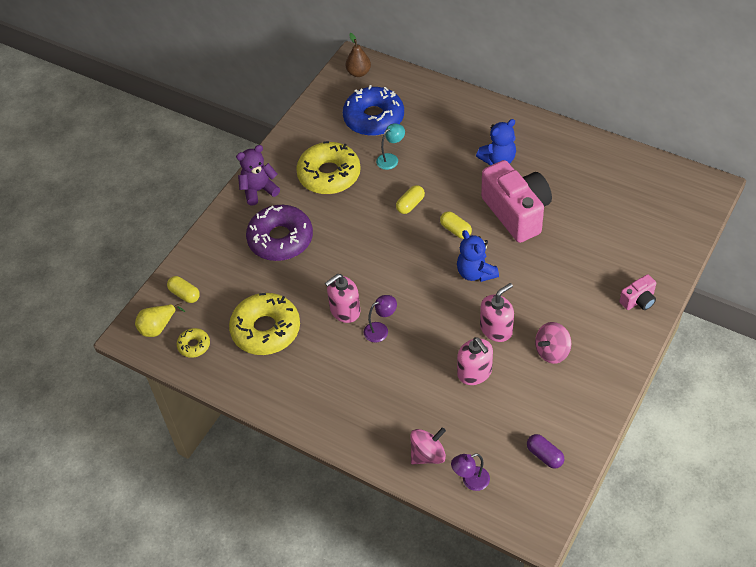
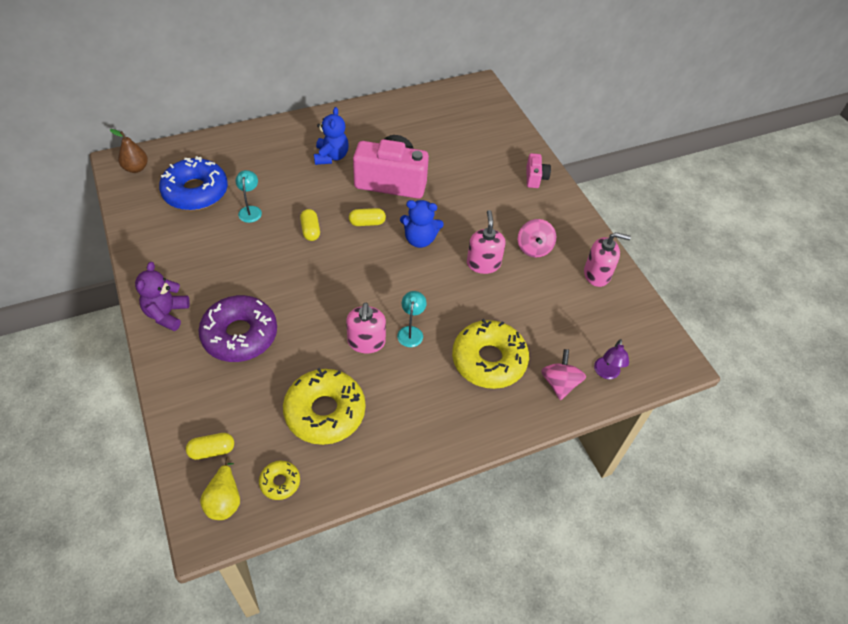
camera: 60 degrees left, 0 degrees up
yellow donut [296,141,361,194] -> yellow donut moved to [452,319,529,389]
purple lamp [364,295,397,343] -> turquoise lamp [397,291,427,347]
pink soap dispenser [457,337,493,385] -> pink soap dispenser moved to [584,232,631,287]
purple capsule [527,434,564,469] -> none

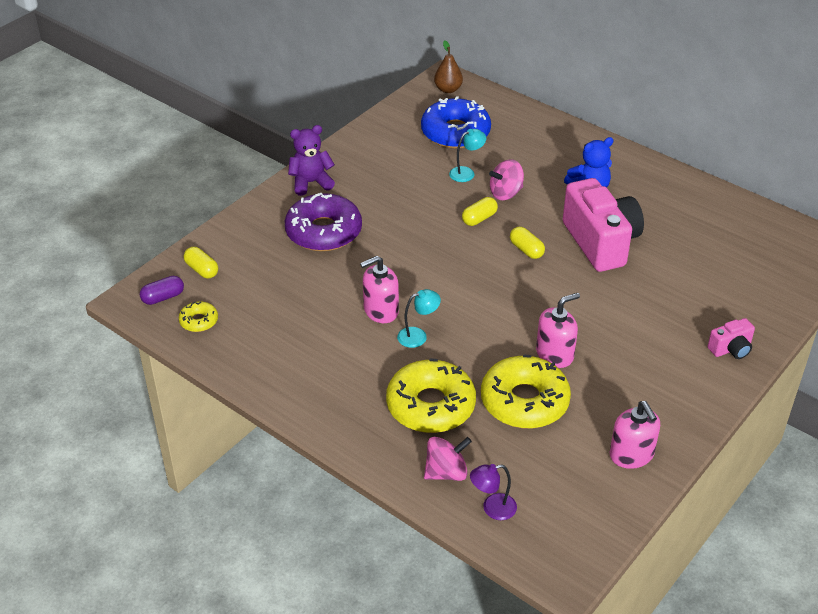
camera: 65 degrees right, 10 degrees down
yellow pear [200,457,240,520] -> purple capsule [140,276,184,305]
yellow donut [283,368,365,445] -> yellow donut moved to [481,354,571,429]
blue teddy bear [400,200,444,248] -> none
pink spinning top [518,219,556,257] -> pink spinning top moved to [489,159,524,200]

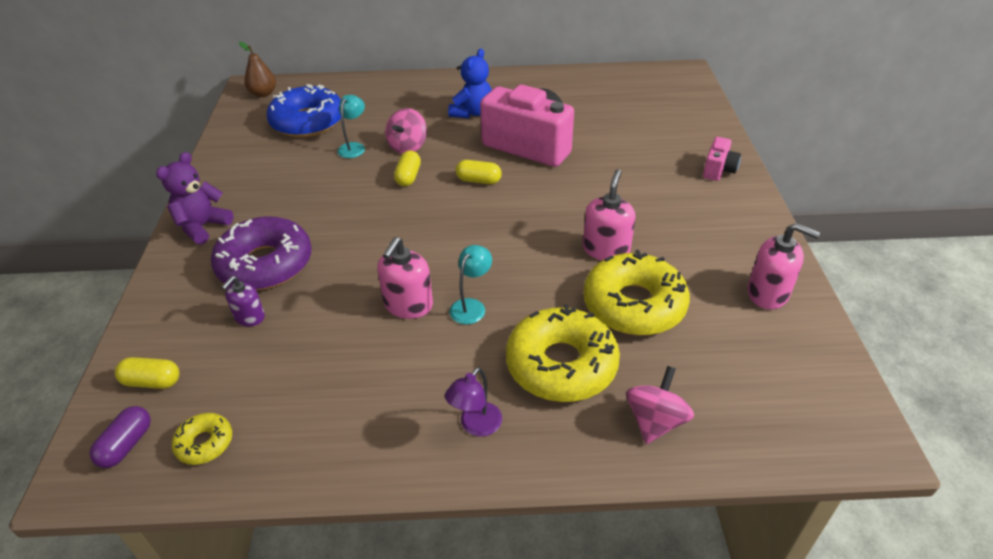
camera: 40 degrees left, 0 degrees up
purple lamp [470,464,517,520] -> purple lamp moved to [445,367,502,437]
none -> purple soap dispenser [222,276,265,326]

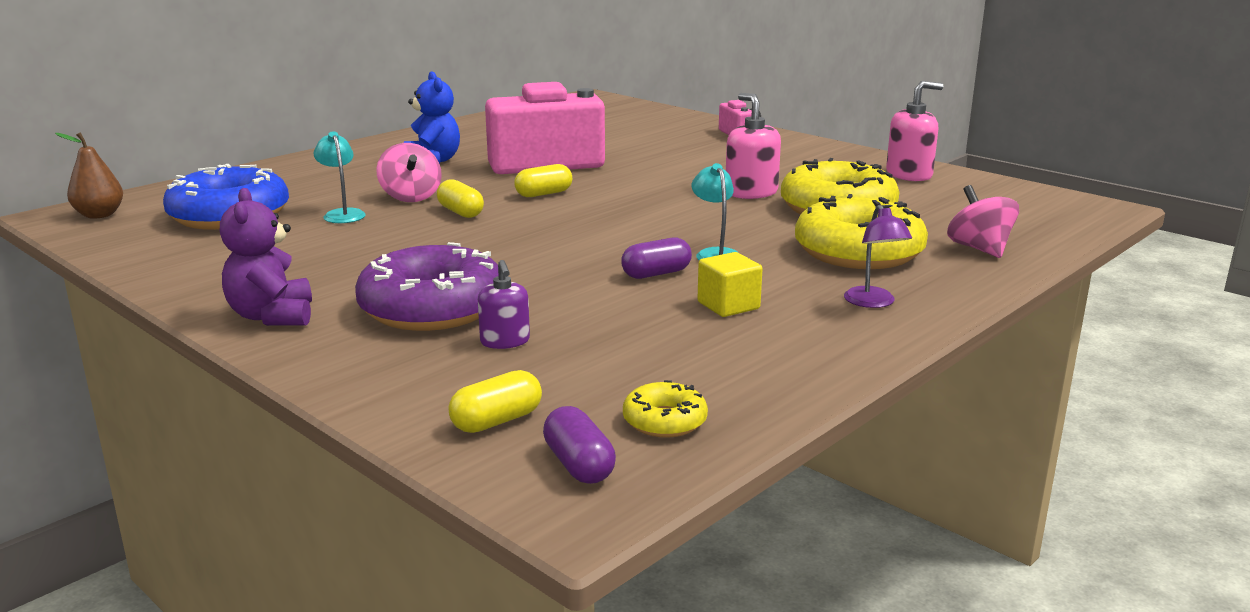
camera: 45 degrees left, 20 degrees down
pink soap dispenser [377,237,433,319] -> purple capsule [621,238,692,279]
none -> yellow cube [697,252,763,317]

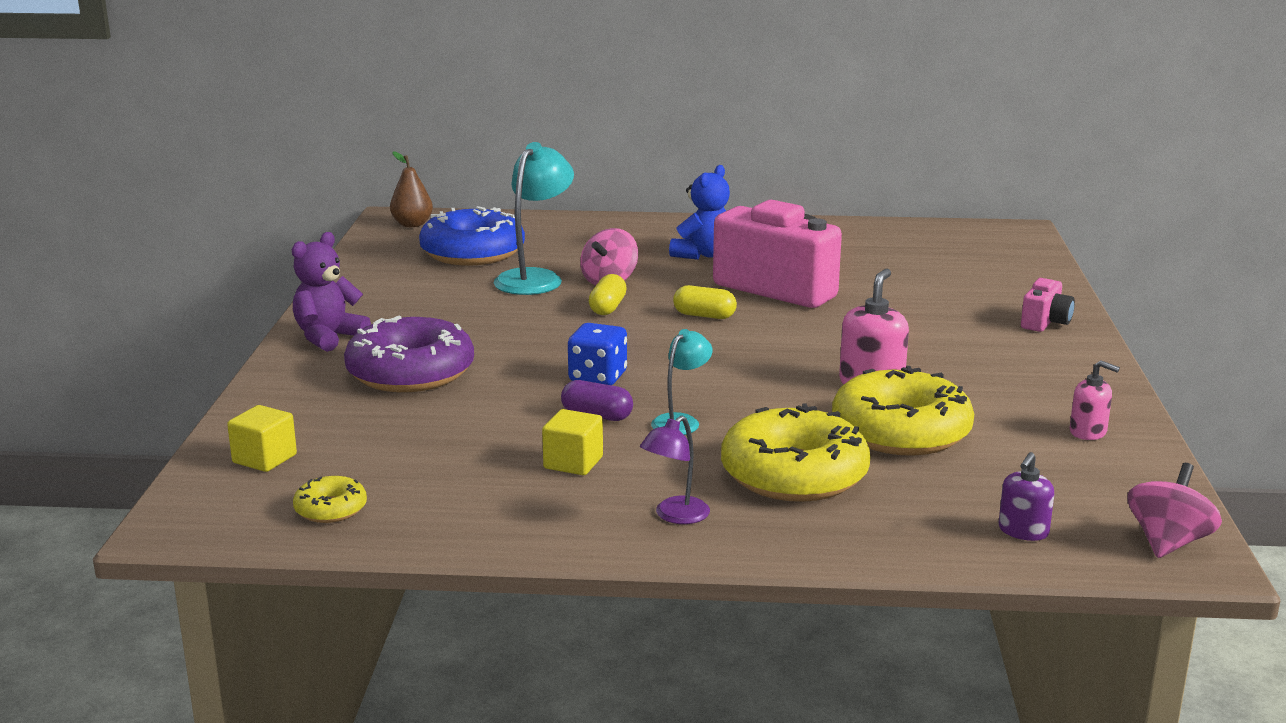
camera: 50 degrees right, 0 degrees up
turquoise lamp [314,131,366,223] -> turquoise lamp [493,142,574,295], size x1.77
yellow capsule [449,370,542,433] -> yellow cube [227,405,297,472]
purple soap dispenser [478,260,530,349] -> purple soap dispenser moved to [999,452,1054,541]
purple capsule [543,406,616,484] -> none
pink soap dispenser [886,81,943,181] -> pink soap dispenser [1070,360,1120,440], size x0.63
pink spinning top [947,185,1019,258] -> pink spinning top moved to [1127,463,1222,558]
none -> blue dice [568,323,627,385]

